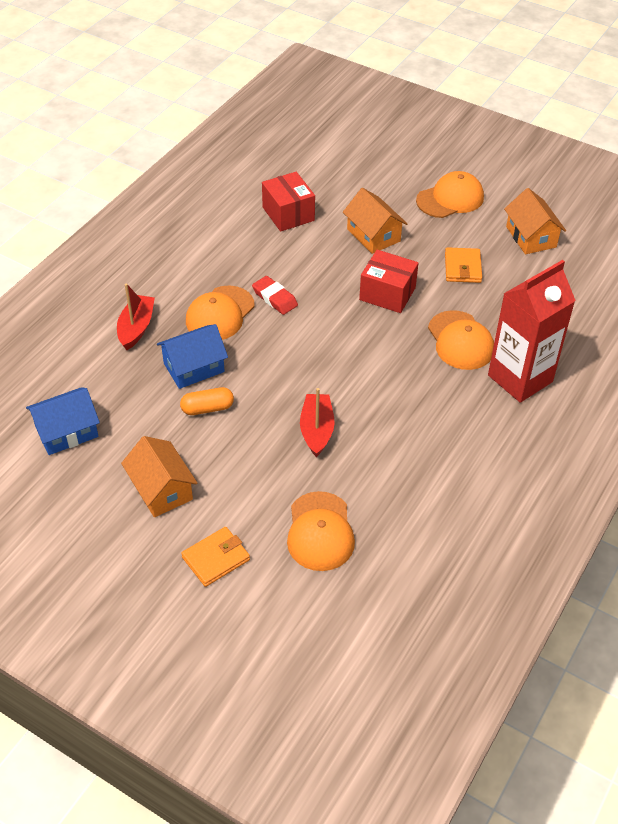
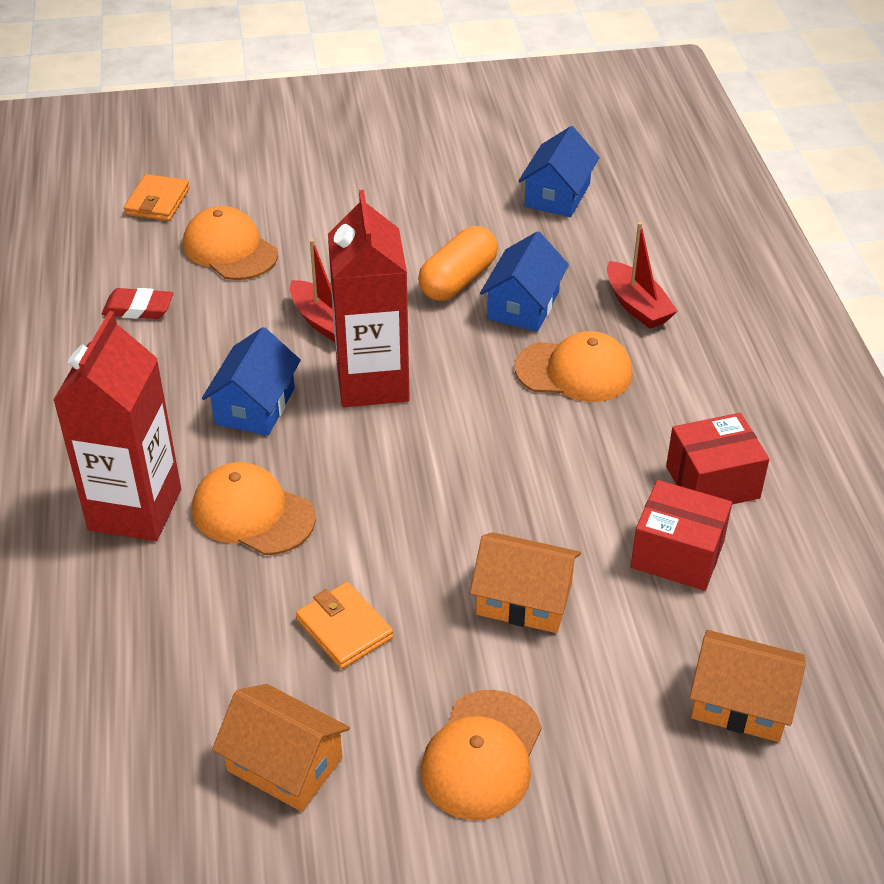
camera: 140 degrees right, 5 degrees down
orange house [121,436,197,517] -> orange house moved to [689,630,806,742]
orange capsule [180,387,234,415] -> orange capsule [418,226,498,301], size x1.50
orange wallet [181,527,250,587] -> orange wallet moved to [124,174,190,221]
orange cap [186,286,255,340] -> orange cap turned 105 degrees clockwise [514,331,633,402]
red eraser [252,276,298,315] -> red eraser moved to [102,288,174,319]
red box [359,250,418,313] -> red box moved to [666,413,769,505]
none -> blue house [202,327,301,436]
none -> red carton [328,190,410,407]

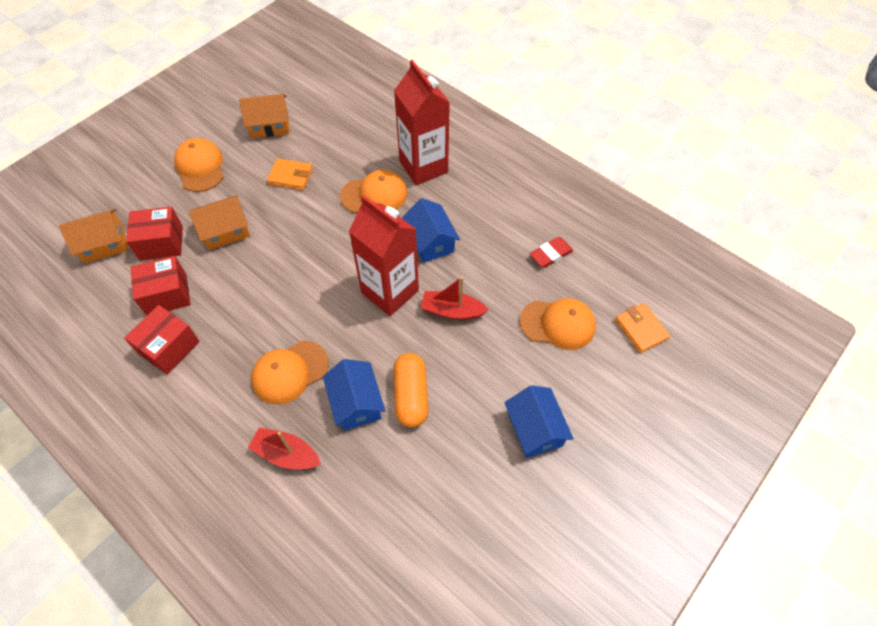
camera: 140 degrees right, 15 degrees up
blue house [518,126,600,217] -> blue house moved to [504,385,574,458]
none -> red box [126,207,183,261]

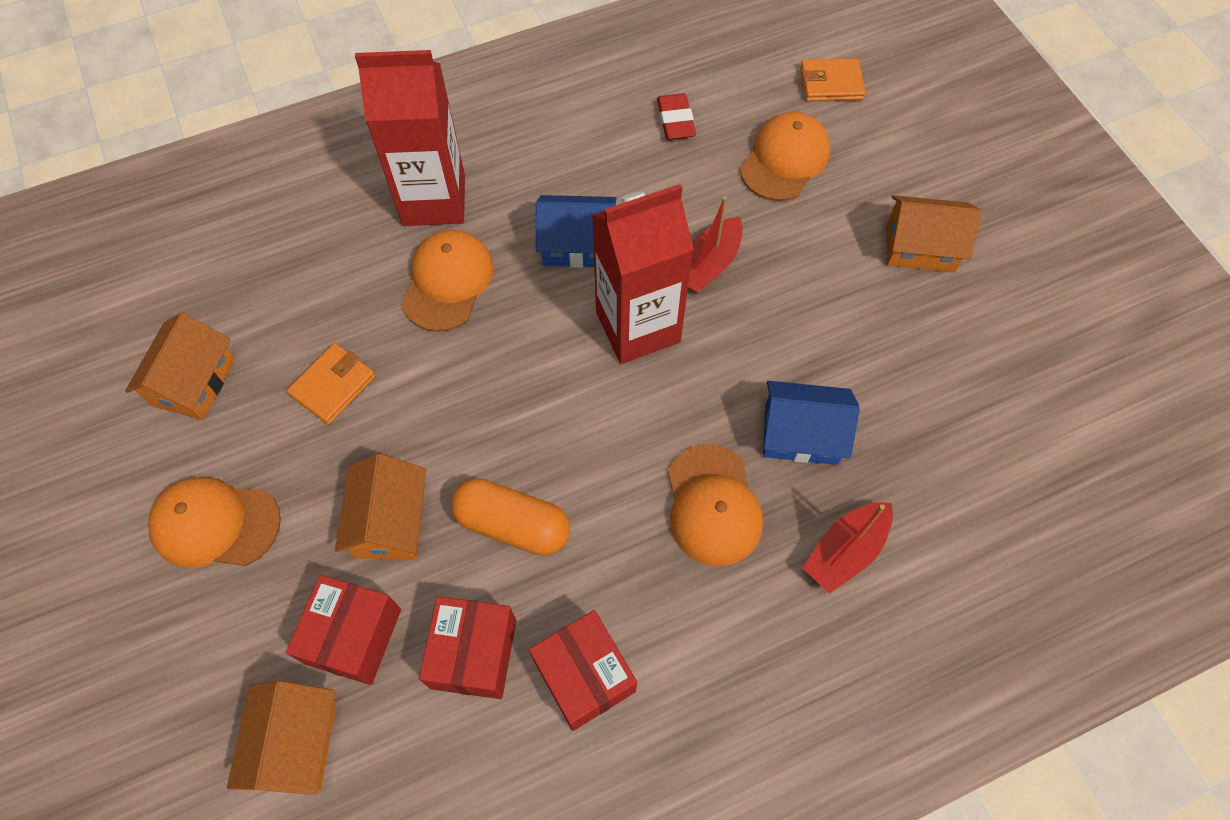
camera: 65 degrees left, 5 degrees up
orange capsule [393,353,429,428] -> orange capsule moved to [451,478,570,556]
blue house [504,385,574,458] -> orange house [887,195,982,272]

